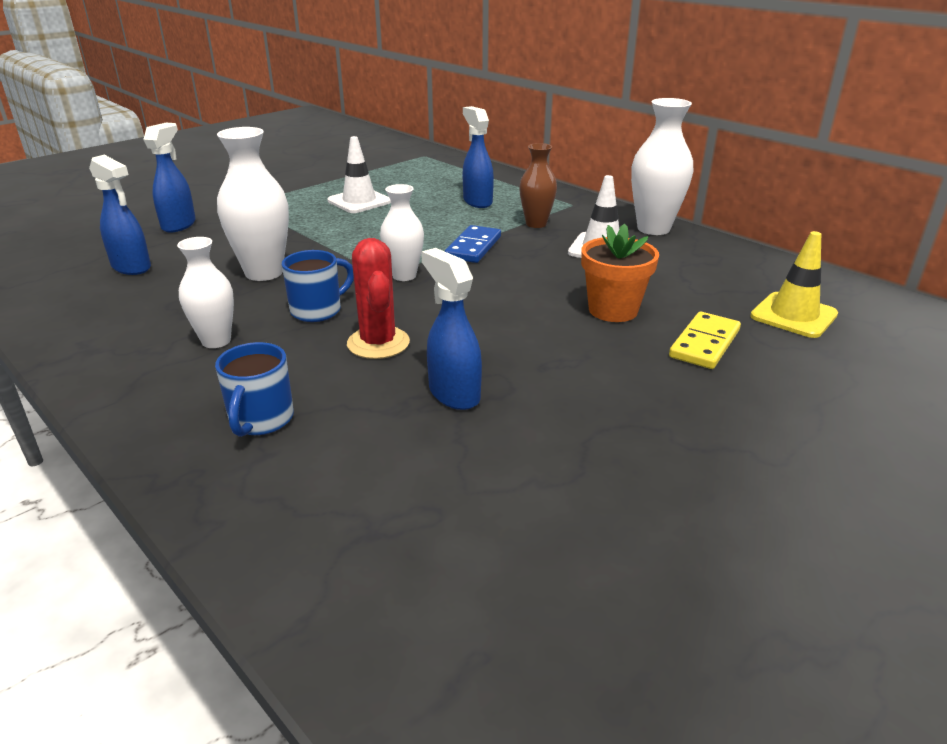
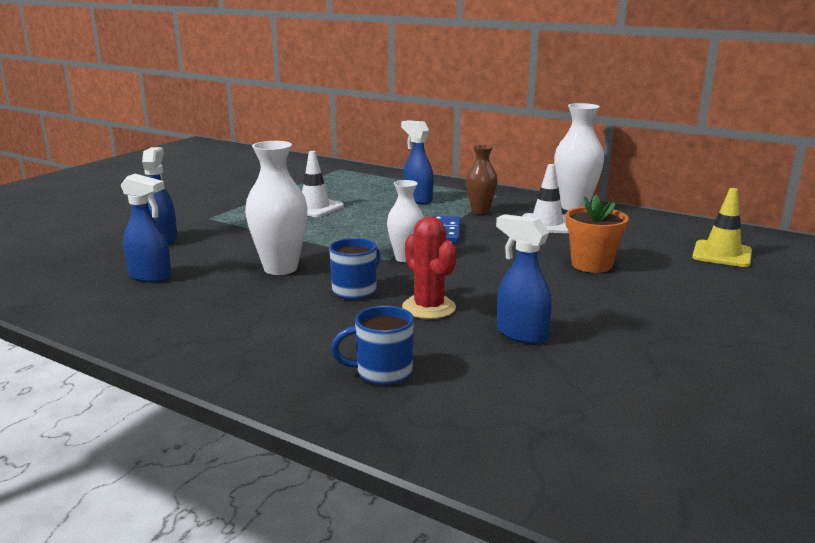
camera: 15 degrees left, 10 degrees down
white vase [177,237,234,348] -> none
blue mug [215,342,294,437] -> blue mug turned 90 degrees clockwise [331,306,414,385]
yellow domino [669,312,741,369] -> none

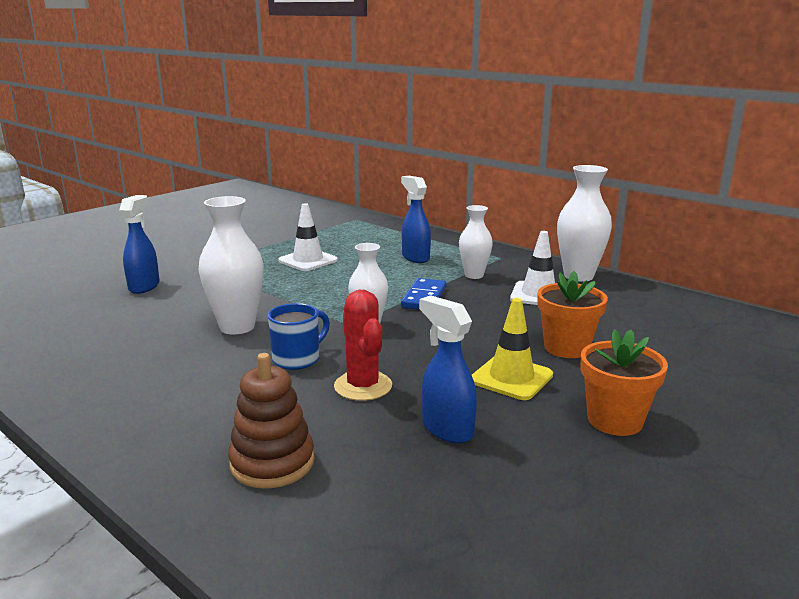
camera: 10 degrees right, 0 degrees up
blue spray bottle [121,174,171,283] -> none
blue mug [331,306,414,385] -> brown stacking toy [228,353,315,489]
brown vase [466,145,498,215] -> white vase [459,205,493,279]
yellow traffic cone [692,188,752,267] -> yellow traffic cone moved to [472,298,553,400]
none -> orange flower pot [580,329,668,436]

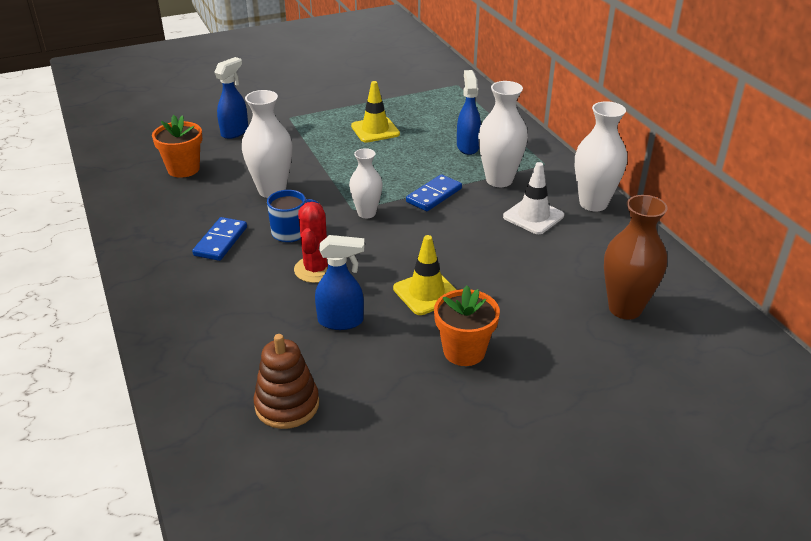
camera: 25 degrees right, 15 degrees up
brown stacking toy [228,353,315,489] -> brown stacking toy moved to [254,334,319,429]
white traffic cone [278,203,338,271] -> yellow traffic cone [351,81,400,143]
blue spray bottle [419,295,477,443] -> blue spray bottle turned 105 degrees clockwise [315,235,365,330]
white vase [459,205,493,279] -> white vase [478,81,528,187], size x1.56
orange flower pot [537,271,608,358] -> orange flower pot moved to [152,115,202,178]
none -> blue domino [192,217,247,261]
none -> brown vase [604,195,668,320]

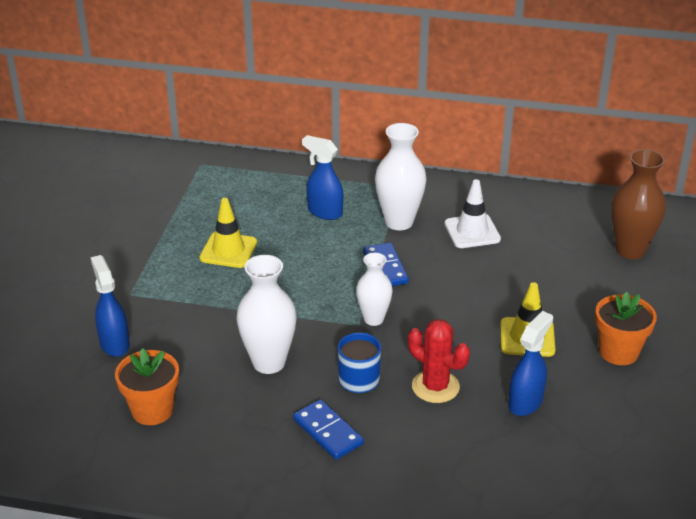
camera: 55 degrees left, 0 degrees up
brown stacking toy [254,334,319,429] -> none
white vase [575,101,627,212] -> none

